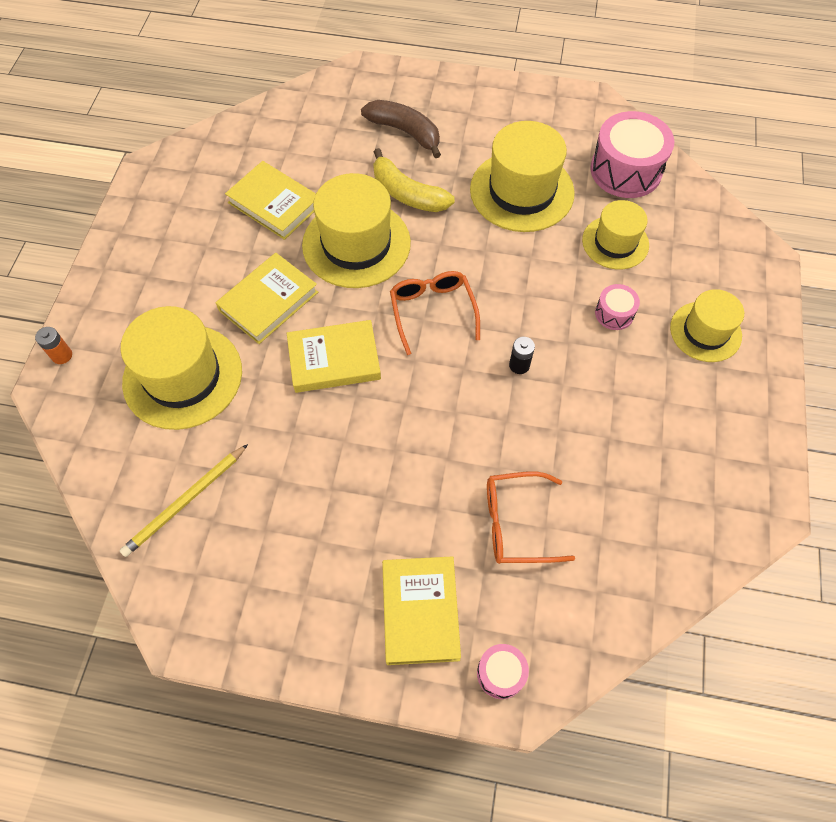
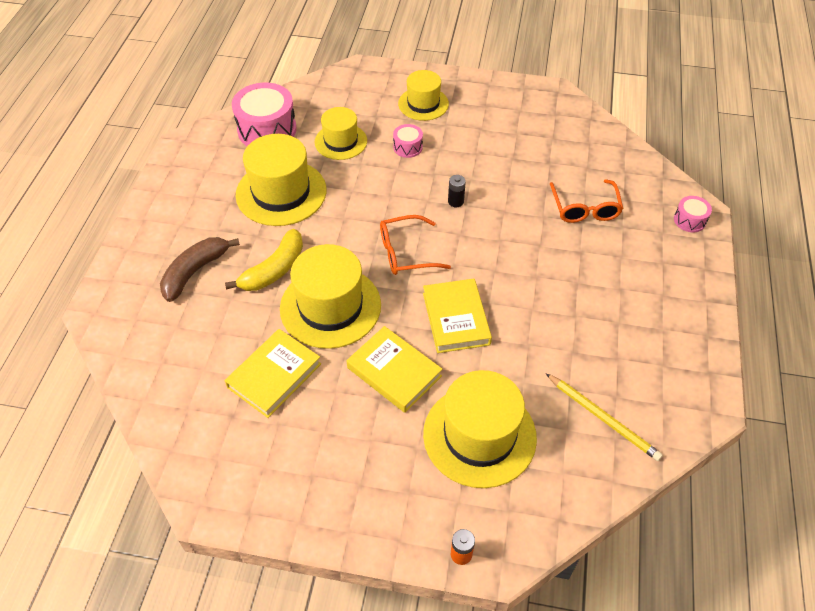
camera: 90 degrees left, 10 degrees down
yellow book [382,556,461,665] -> none

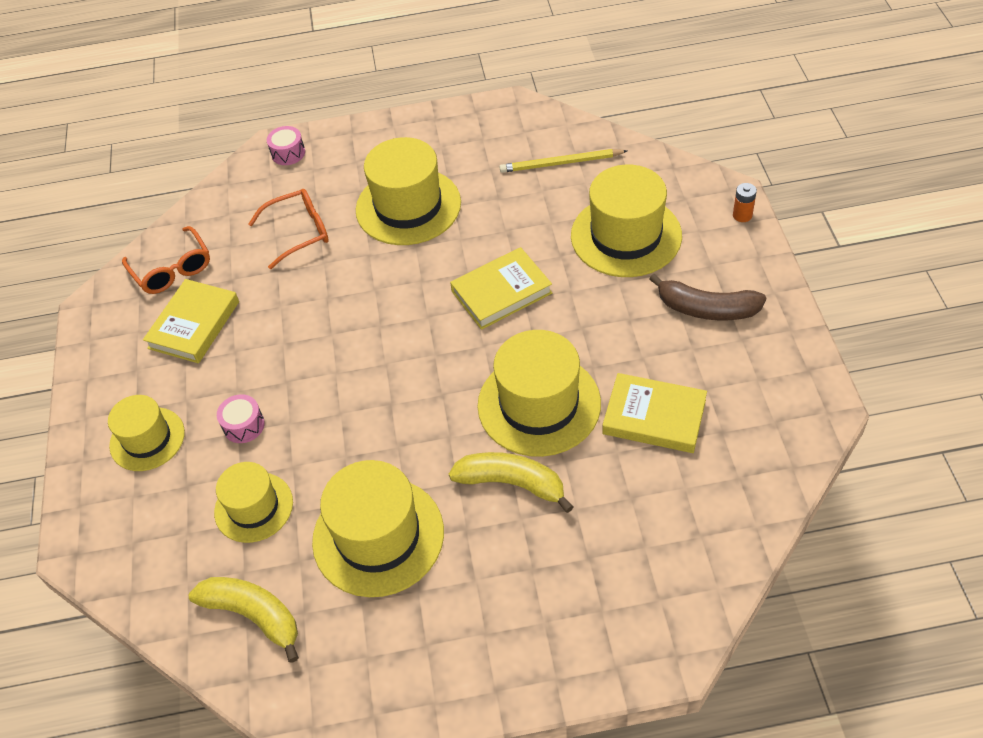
camera: 105 degrees left, 0 degrees up
brown banana [160,237,240,302] -> brown banana moved to [649,274,766,320]
pink drum [232,83,297,146] -> yellow banana [188,577,299,663]
yellow book [347,326,442,413] -> yellow book moved to [143,279,239,363]
orange glasses [380,215,451,275] -> orange glasses moved to [122,226,210,294]
black battery [448,175,466,207] -> none
yellow pencil [546,374,663,461] -> yellow pencil turned 120 degrees counterclockwise [499,149,627,173]
none -> yellow hat [356,137,461,245]

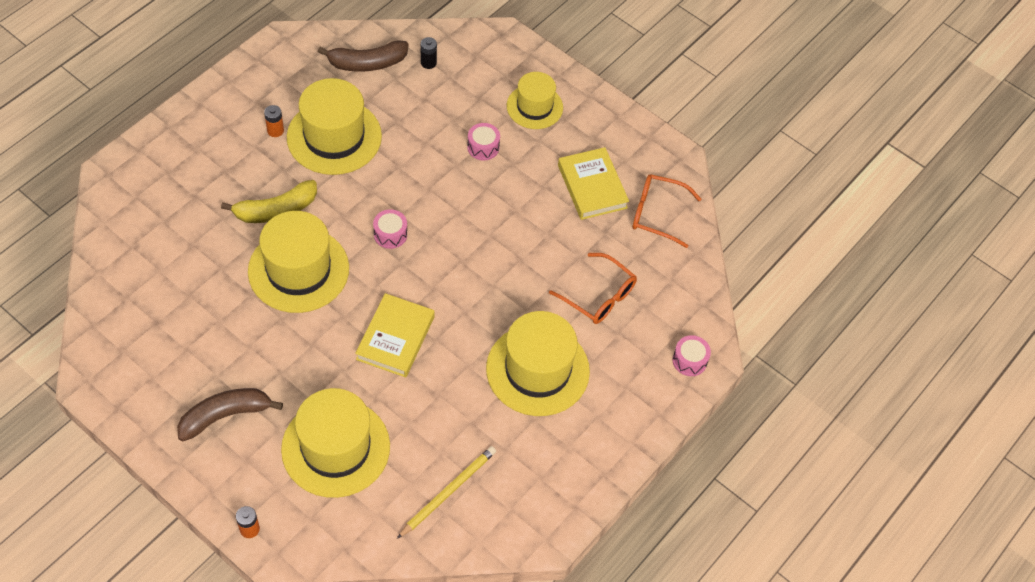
camera: 130 degrees right, 5 degrees up
yellow banana [188,577,299,663] -> brown banana [318,40,409,72]
yellow hat [214,462,293,543] -> none
orange glasses [248,189,329,269] -> orange glasses turned 75 degrees counterclockwise [549,253,637,324]
yellow book [602,373,707,453] -> none
none -> orange battery [264,105,284,137]
none -> pink drum [373,209,407,249]
none -> black battery [421,37,437,69]

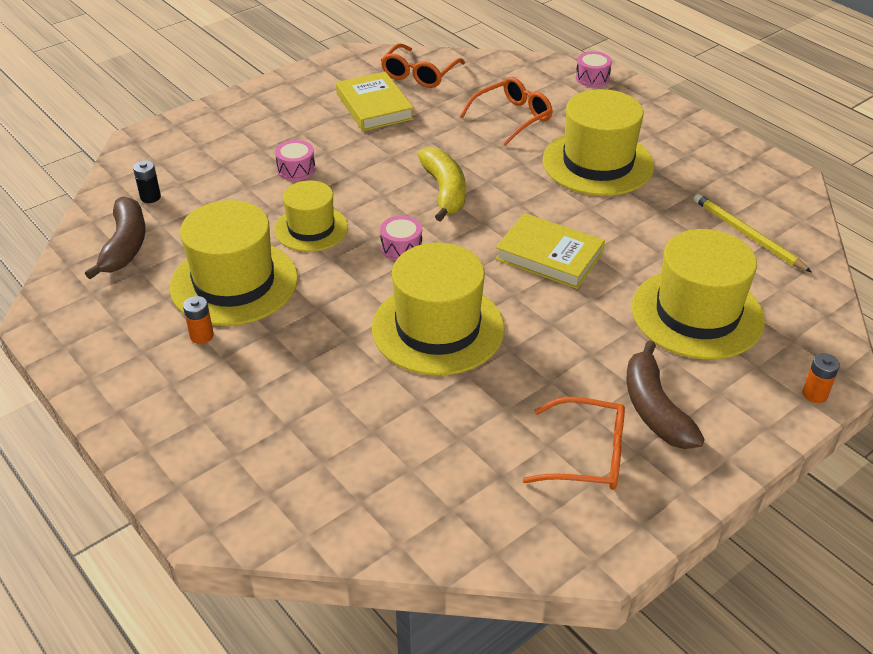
camera: 75 degrees left, 15 degrees down
yellow banana [221,180,317,223] -> yellow banana moved to [418,147,466,222]
yellow hat [507,72,563,129] -> yellow hat moved to [274,180,348,252]
yellow book [558,147,629,220] -> yellow book turned 75 degrees clockwise [336,72,414,131]
none -> orange glasses [523,397,625,490]

